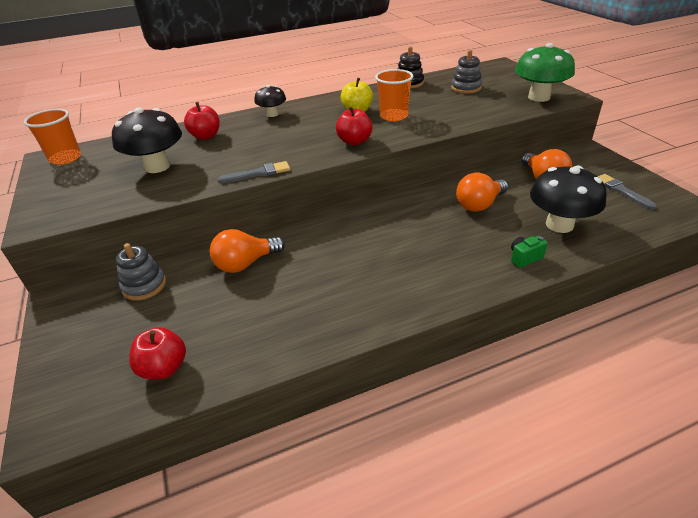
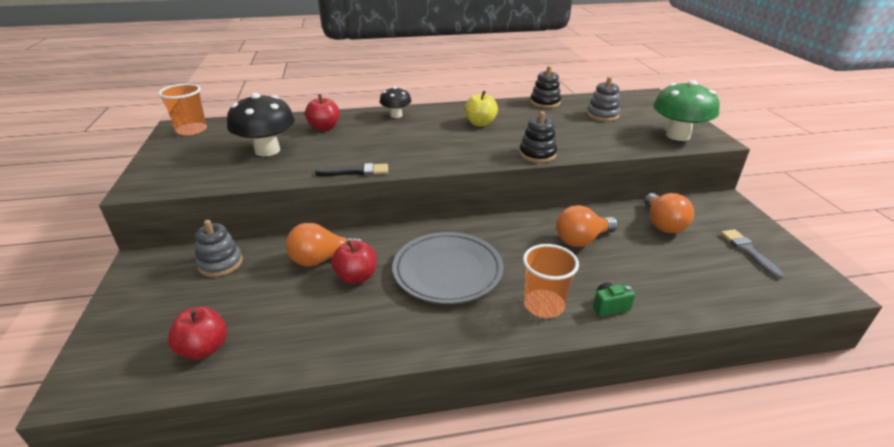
camera: 10 degrees right, 5 degrees down
grey brush [218,161,290,183] -> black brush [315,163,388,176]
red apple [336,106,372,145] -> red apple moved to [331,240,377,284]
orange cup [375,69,414,121] -> orange cup moved to [523,244,579,318]
black mushroom [530,165,607,233] -> none
none -> grey plate [392,232,504,304]
none -> black stacking toy [519,111,557,163]

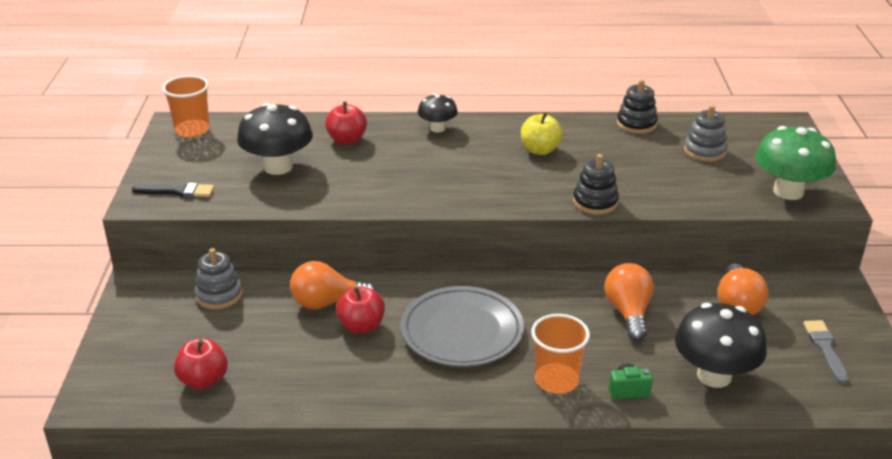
camera: 10 degrees right, 0 degrees up
black brush [315,163,388,176] -> black brush moved to [132,183,214,197]
orange light bulb [556,205,618,247] -> orange light bulb turned 105 degrees clockwise [605,263,654,341]
none -> black mushroom [675,303,767,388]

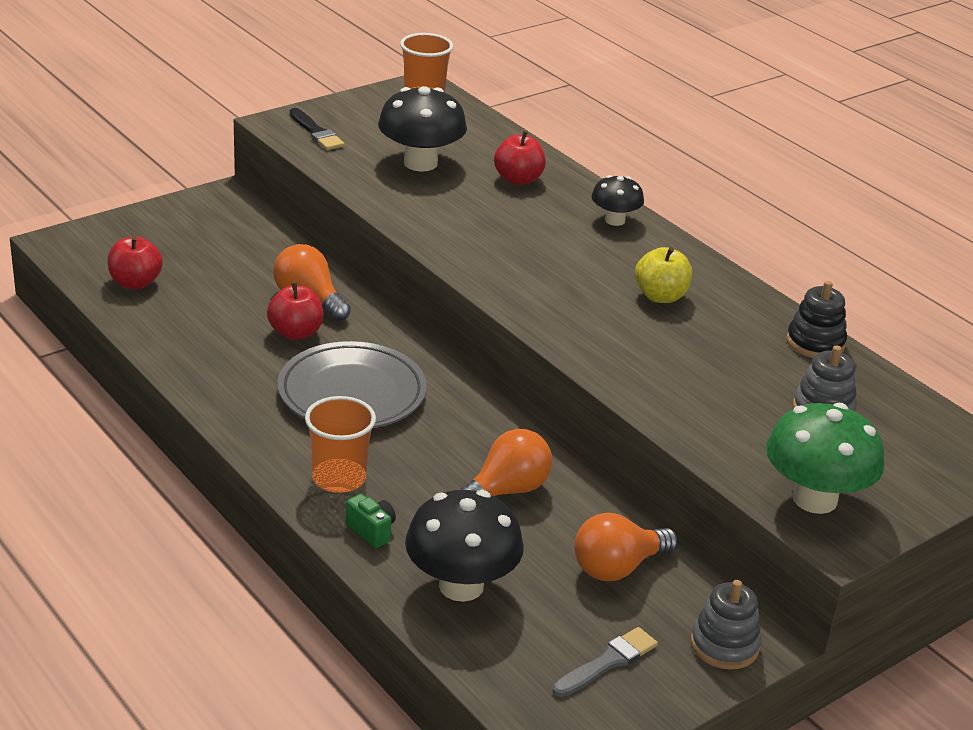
camera: 50 degrees right, 0 degrees up
grey stacking toy [195,248,243,310] -> grey stacking toy moved to [691,580,762,670]
black stacking toy [573,154,619,215] -> none

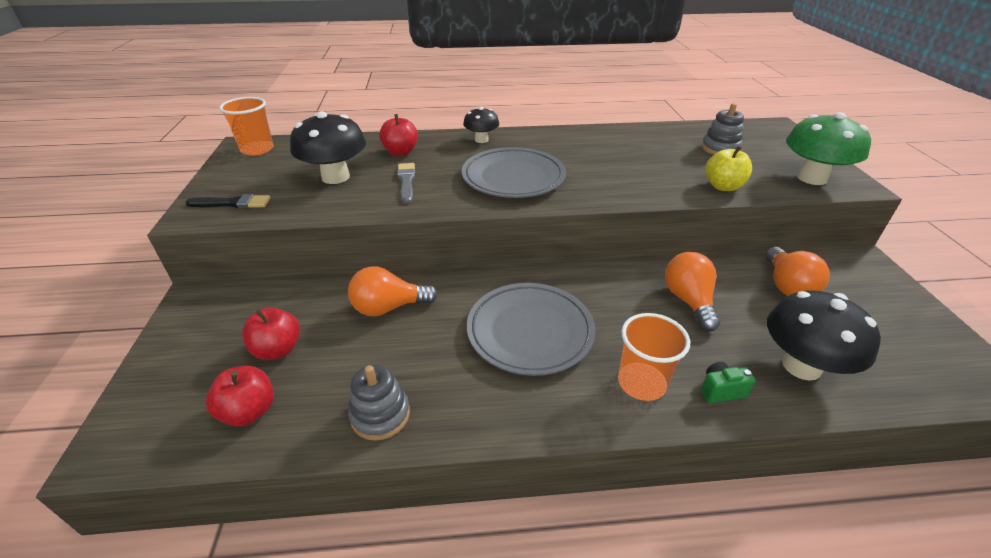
camera: 55 degrees left, 5 degrees up
red apple [267,282,323,340] -> red apple moved to [242,307,300,360]
grey brush [552,627,658,697] -> grey brush moved to [397,163,416,204]
yellow apple [635,247,692,303] -> yellow apple moved to [705,146,752,191]
grey stacking toy [691,580,762,670] -> grey stacking toy moved to [348,364,410,441]
black stacking toy [787,281,847,358] -> none
none -> grey plate [462,147,566,198]

